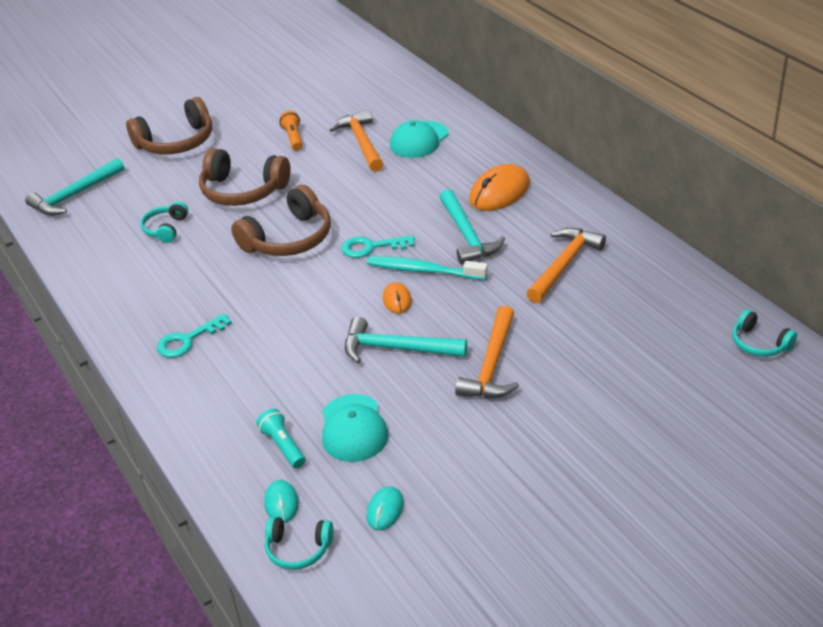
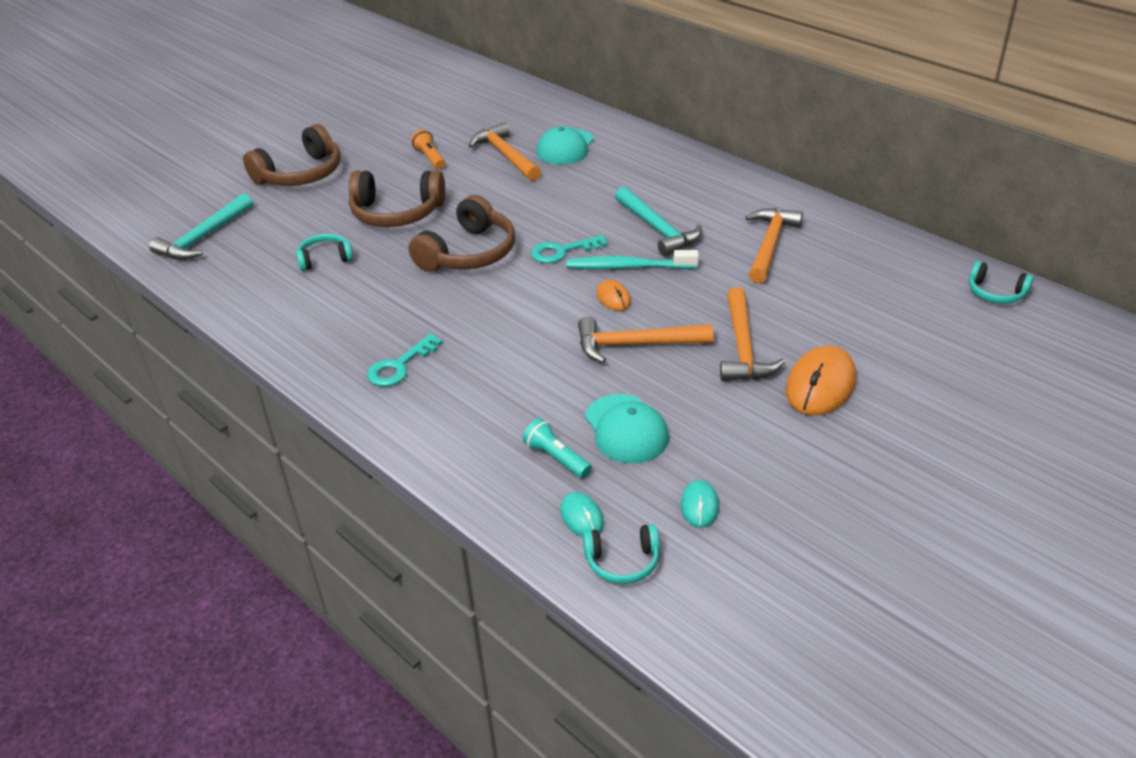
camera: 15 degrees left, 0 degrees up
turquoise headphones [141,201,188,243] -> turquoise headphones turned 75 degrees clockwise [296,234,353,271]
turquoise hammer [345,317,467,363] -> orange hammer [578,316,713,363]
orange mouse [469,164,530,211] -> orange mouse moved to [786,345,856,416]

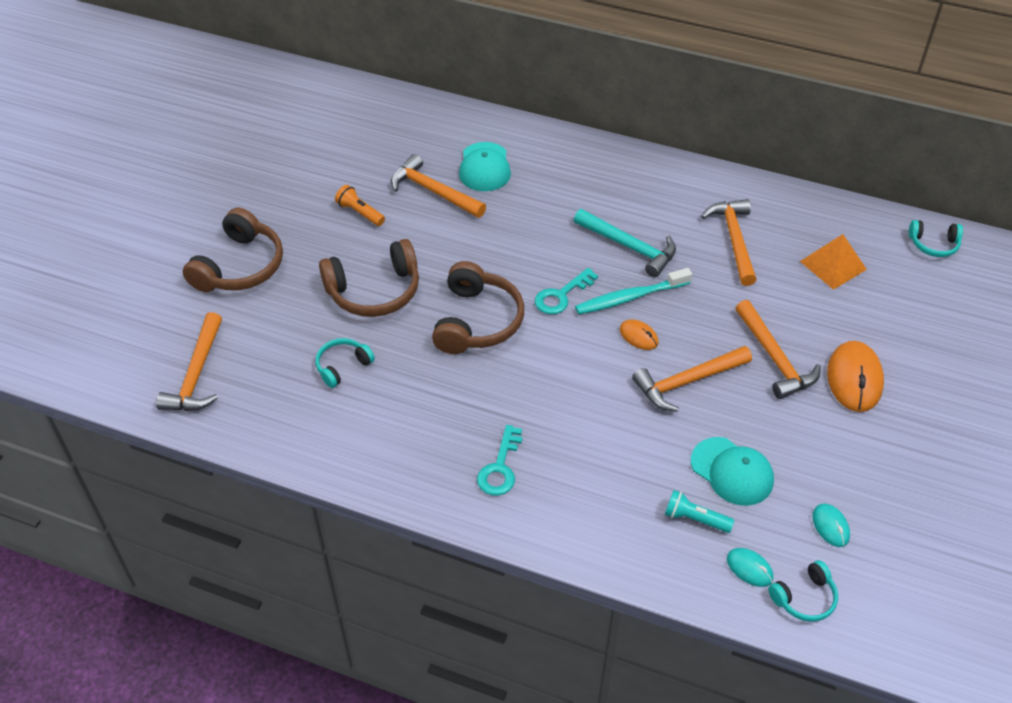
camera: 25 degrees left, 10 degrees up
turquoise hammer [149,193,253,260] -> orange hammer [156,312,222,411]
none -> orange pyramid [800,234,867,290]

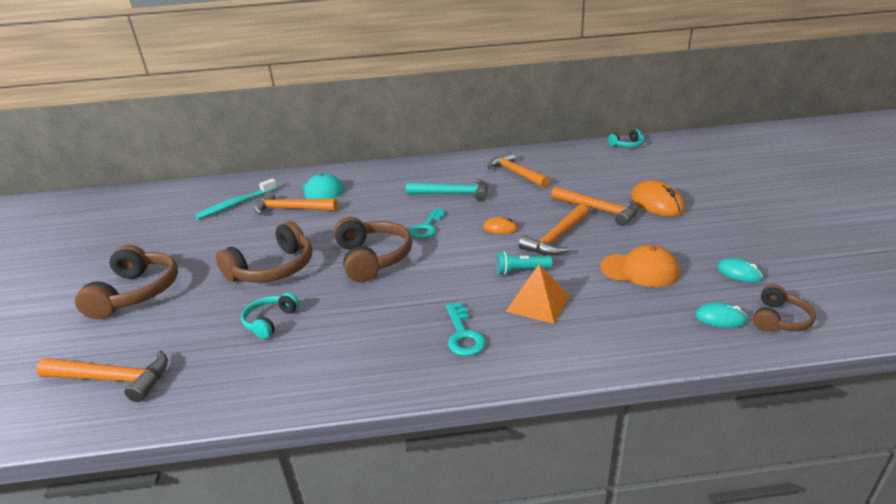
camera: 25 degrees left, 20 degrees down
orange hammer [156,312,222,411] -> orange hammer turned 60 degrees counterclockwise [36,350,168,402]
orange flashlight [335,185,385,226] -> none
turquoise toothbrush [575,268,692,314] -> turquoise toothbrush moved to [195,179,277,219]
turquoise flashlight [665,490,734,533] -> turquoise flashlight moved to [496,251,552,275]
turquoise cap [691,437,774,506] -> orange cap [600,245,680,287]
turquoise headphones [768,560,838,622] -> brown headphones [753,285,816,331]
orange pyramid [800,234,867,290] -> orange pyramid moved to [506,264,570,324]

